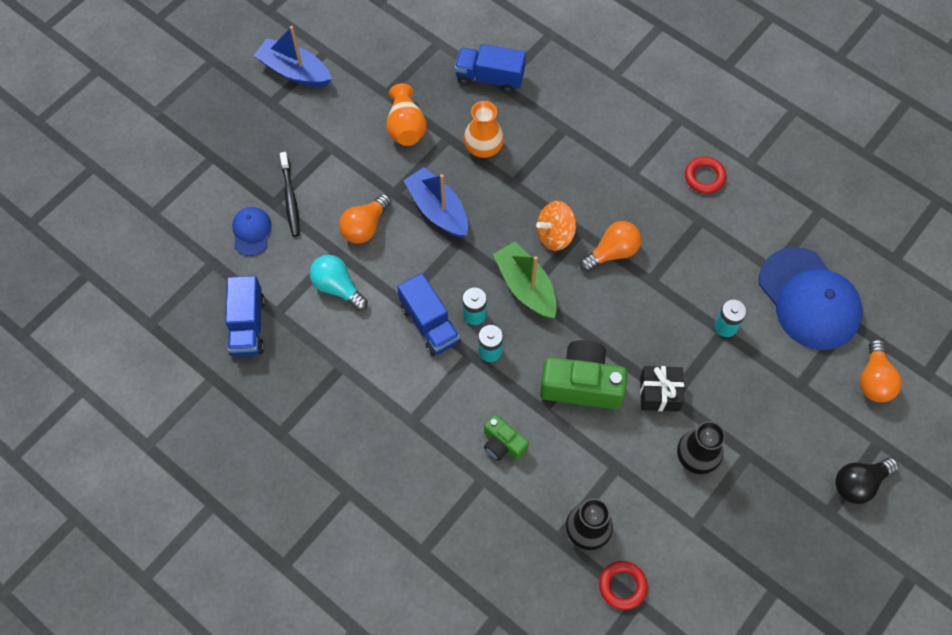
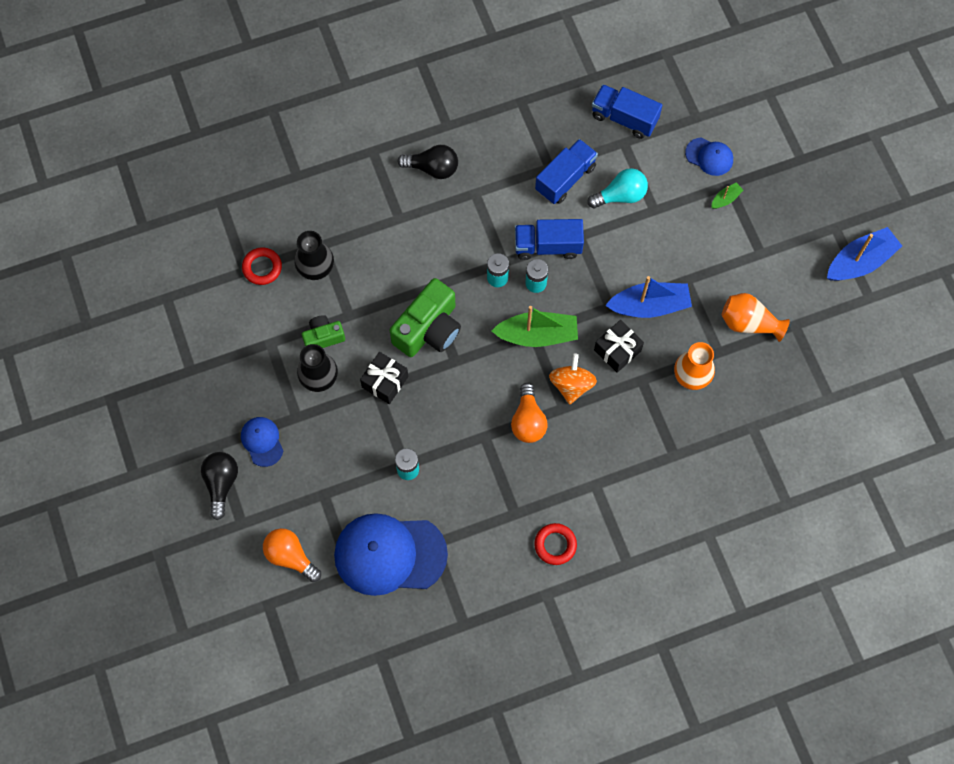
camera: 120 degrees right, 5 degrees up
black toothbrush [280,152,300,237] -> green boat [711,183,743,209]
orange light bulb [339,194,391,244] -> none
blue truck [455,44,526,94] -> blue truck moved to [535,139,598,204]
green camera [484,414,529,461] -> green camera moved to [302,315,345,348]
none -> blue cap [241,417,283,467]
none -> black light bulb [398,145,458,179]
none -> black gift [594,320,644,373]

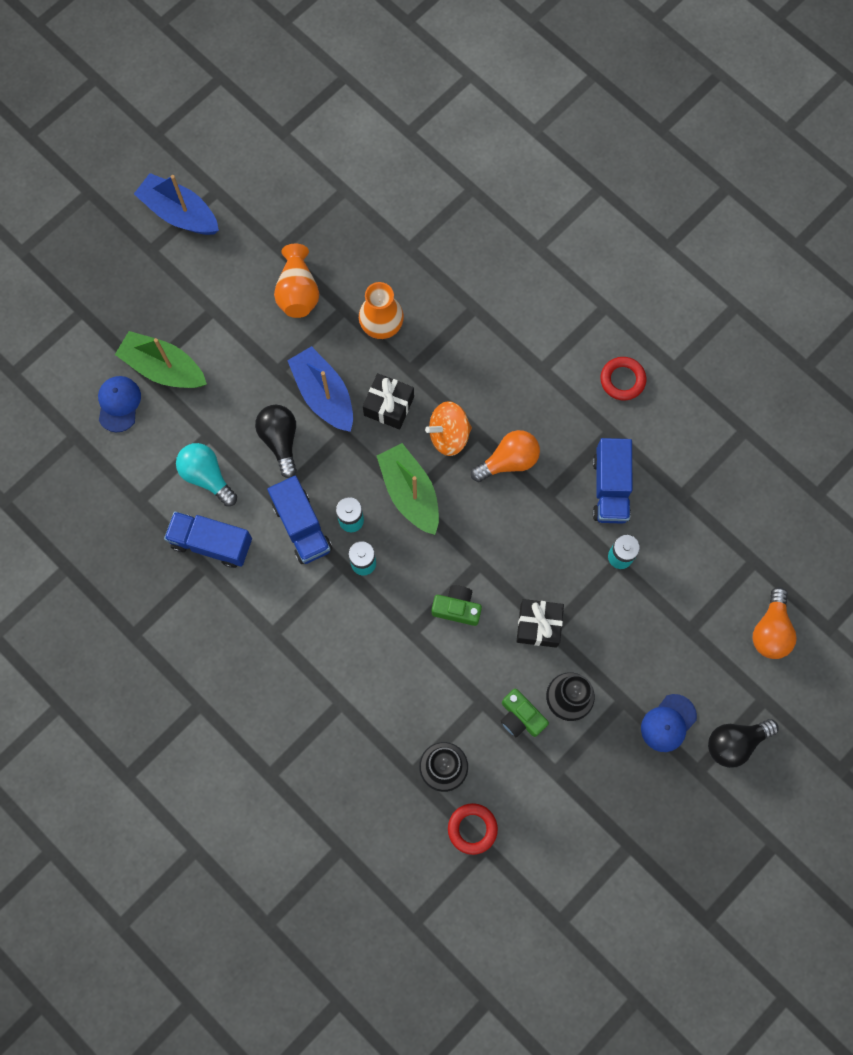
camera: 115 degrees left, 5 degrees up
blue cap [334,513,448,596] -> none
green camera [390,278,461,357] -> green camera [432,585,482,626], size x0.55
black light bulb [398,145,458,179] -> black light bulb moved to [255,404,297,478]
blue truck [592,84,662,139] -> blue truck moved to [593,438,632,524]
green boat [711,183,743,209] -> green boat [115,331,207,388], size x2.18

